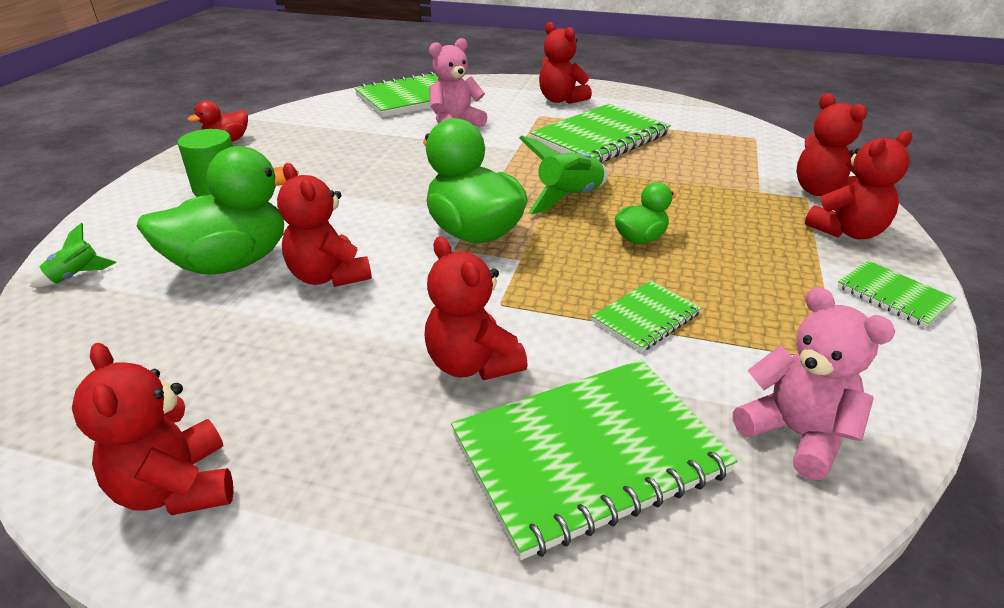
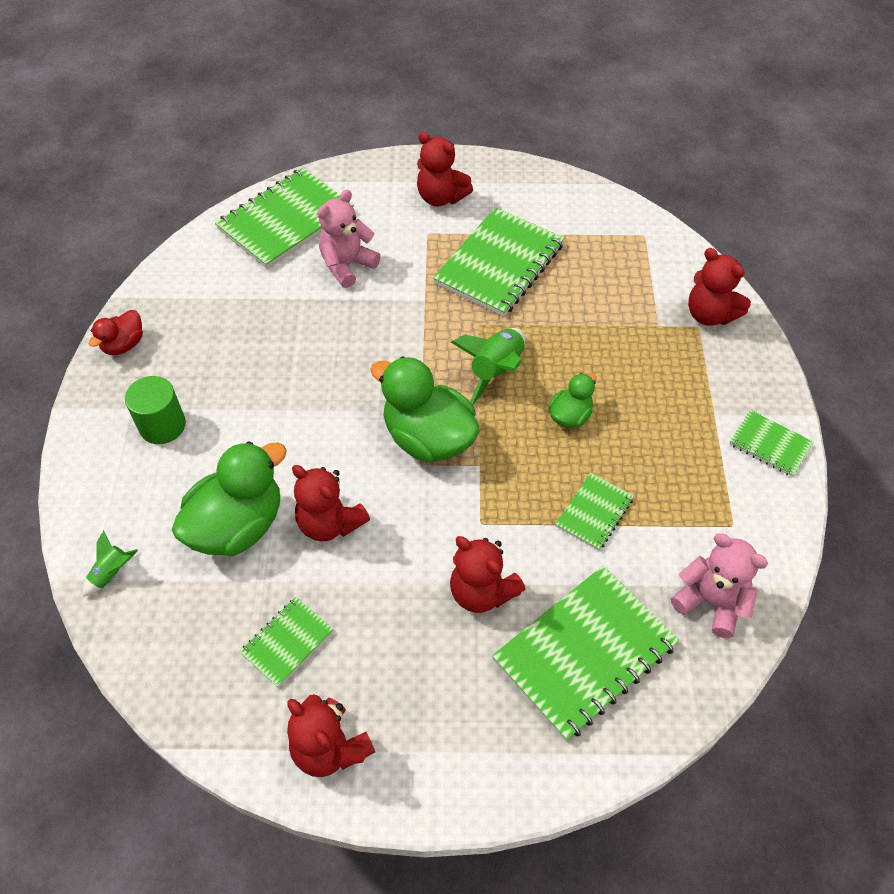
camera: 15 degrees left, 20 degrees up
red teddy bear [805,130,912,239] -> none
none -> green notebook [239,597,334,688]

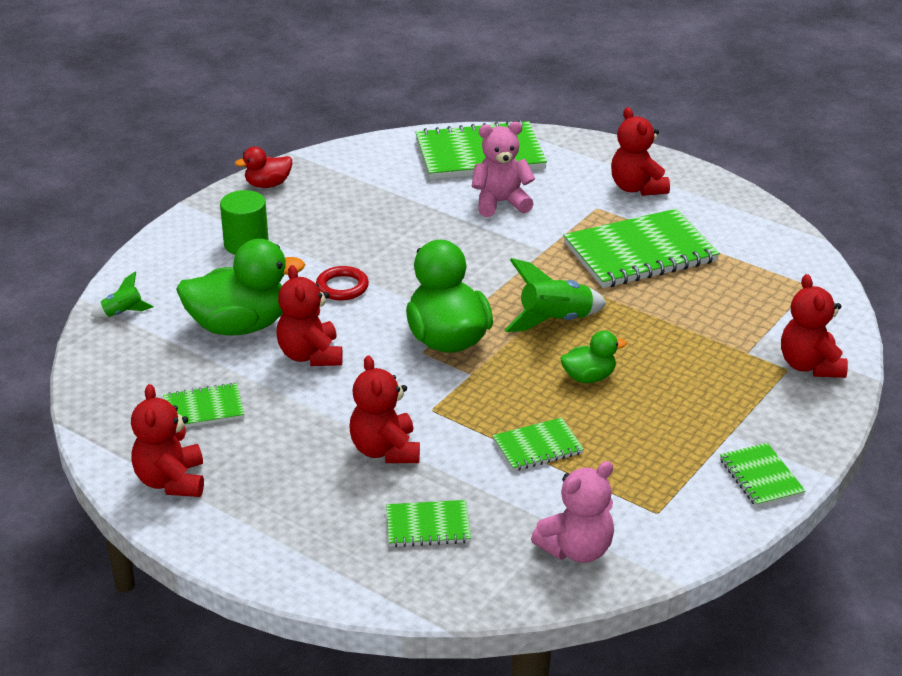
camera: 35 degrees right, 20 degrees down
green notebook [492,565,679,741] -> green notebook [386,500,471,547], size x0.51
pink teddy bear [671,533,768,638] -> pink teddy bear turned 75 degrees clockwise [531,461,614,563]
none -> red ring [316,266,369,300]

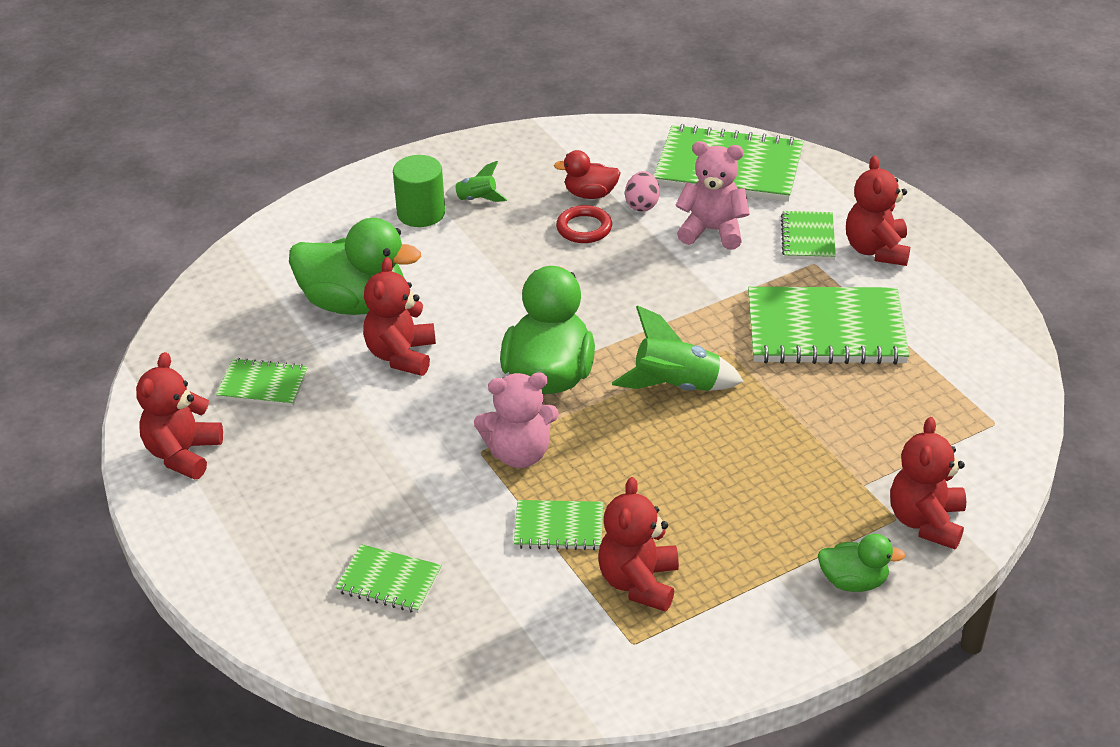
camera: 25 degrees right, 5 degrees up
green rocket [91,271,154,318] -> green rocket moved to [445,161,508,202]
red duck [235,147,292,188] -> red duck moved to [554,150,621,199]
red ring [316,266,369,300] -> red ring moved to [556,205,612,243]
red teddy bear [349,355,420,463] -> red teddy bear moved to [598,477,679,612]
pink teddy bear [531,461,614,563] -> pink teddy bear moved to [474,372,559,468]
green duck [560,330,627,383] -> green duck moved to [818,534,906,592]
green notebook [720,443,806,507] -> green notebook moved to [781,211,836,260]
none -> pink egg [625,171,660,212]

